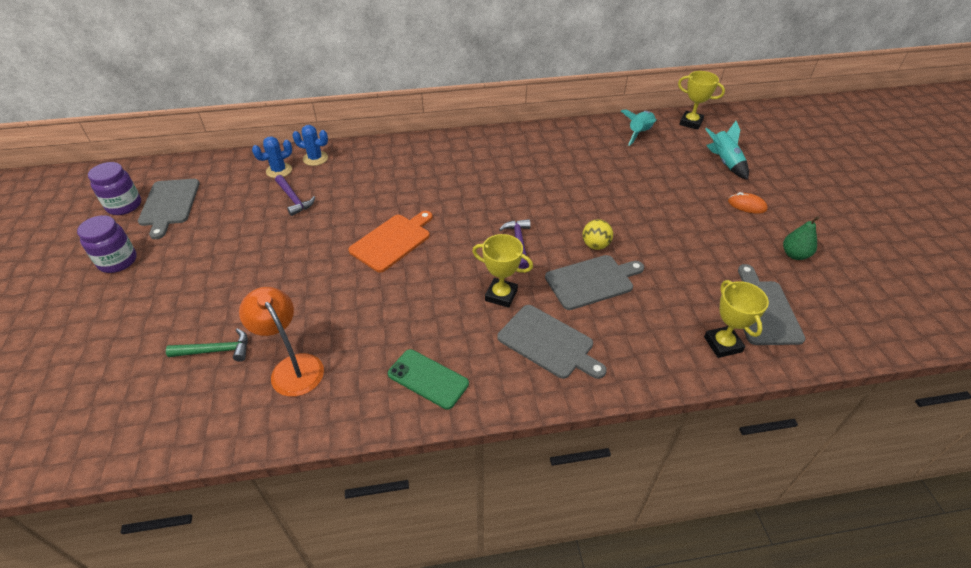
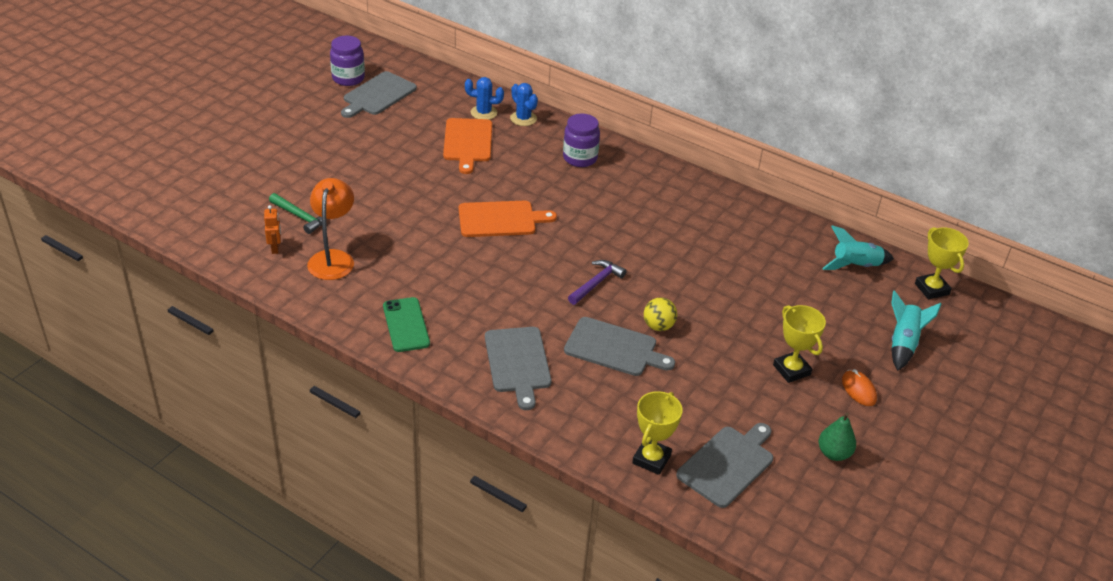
camera: 40 degrees right, 5 degrees down
purple jar [77,215,137,273] -> purple jar moved to [563,114,600,167]
purple hammer [275,175,315,216] -> orange cutting board [443,118,492,174]
yellow trophy [472,234,533,308] -> yellow trophy moved to [773,305,826,383]
none -> orange robot [264,205,281,254]

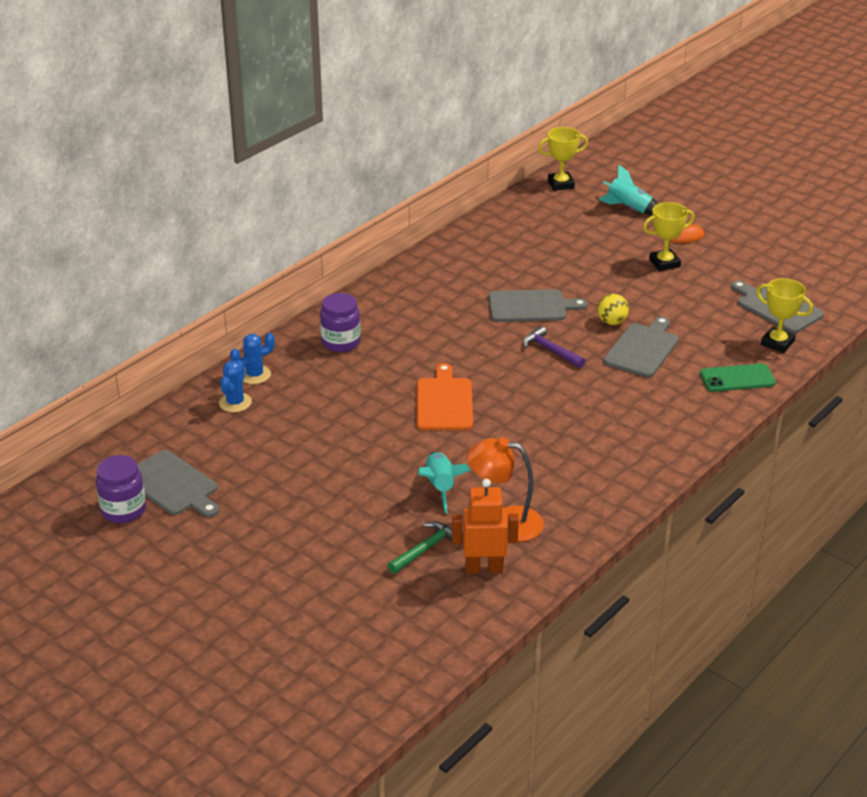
camera: 80 degrees left, 5 degrees down
orange robot [264,205,281,254] -> orange robot [452,479,519,574], size x1.78
green phone [383,297,430,352] -> green phone moved to [700,363,776,392]
orange cutting board [443,118,492,174] -> none
grey cutting board [485,327,551,410] -> grey cutting board moved to [488,289,588,322]
green pear [818,413,856,461] -> none
turquoise rocket [822,225,894,270] -> turquoise rocket moved to [418,452,471,513]

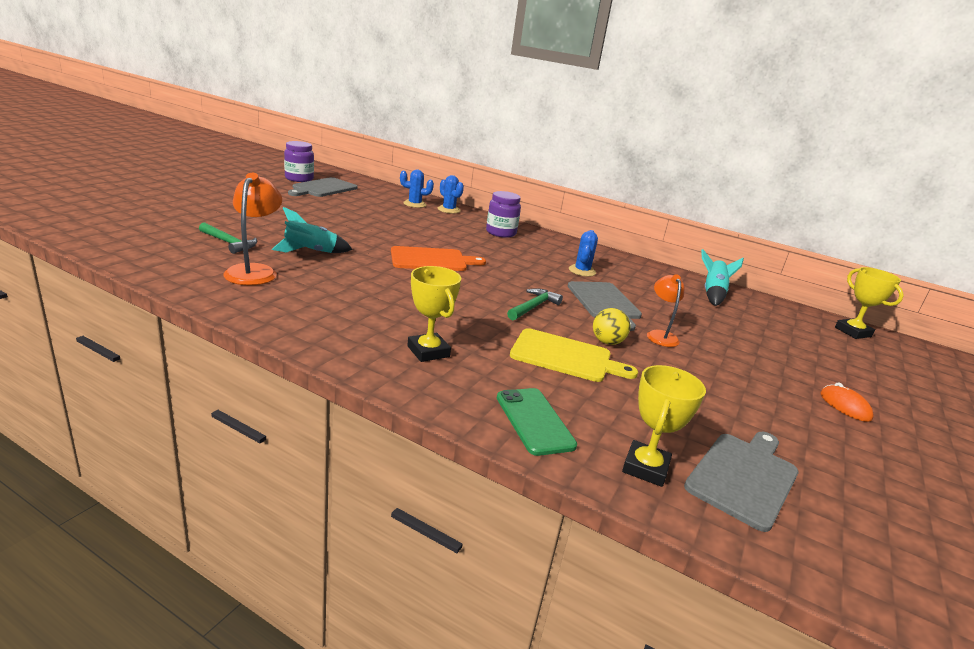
camera: 75 degrees right, 10 degrees down
orange robot [452,479,519,574] -> none
purple hammer [523,326,585,368] -> green hammer [507,288,563,320]
turquoise rocket [598,164,658,215] -> turquoise rocket moved to [701,249,744,306]
grey cutting board [603,316,678,377] -> yellow cutting board [510,328,638,382]
yellow trophy [643,202,695,271] -> yellow trophy moved to [407,266,461,362]
none -> blue cactus [569,230,598,277]
none -> orange lamp [647,274,685,347]

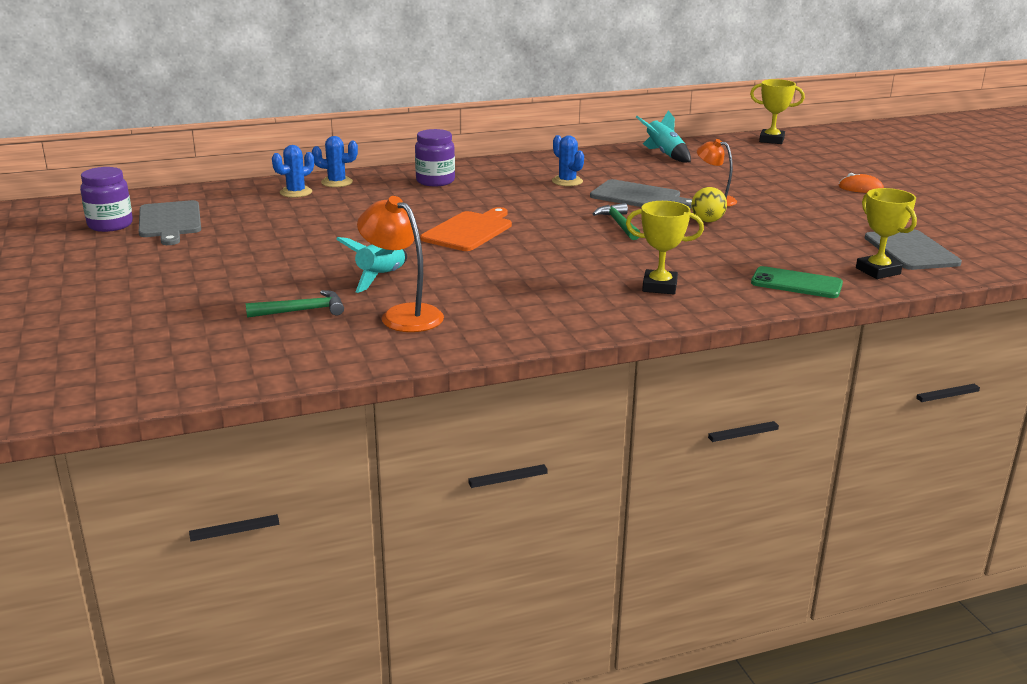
camera: 45 degrees left, 0 degrees up
yellow cutting board [510,328,638,382] -> none

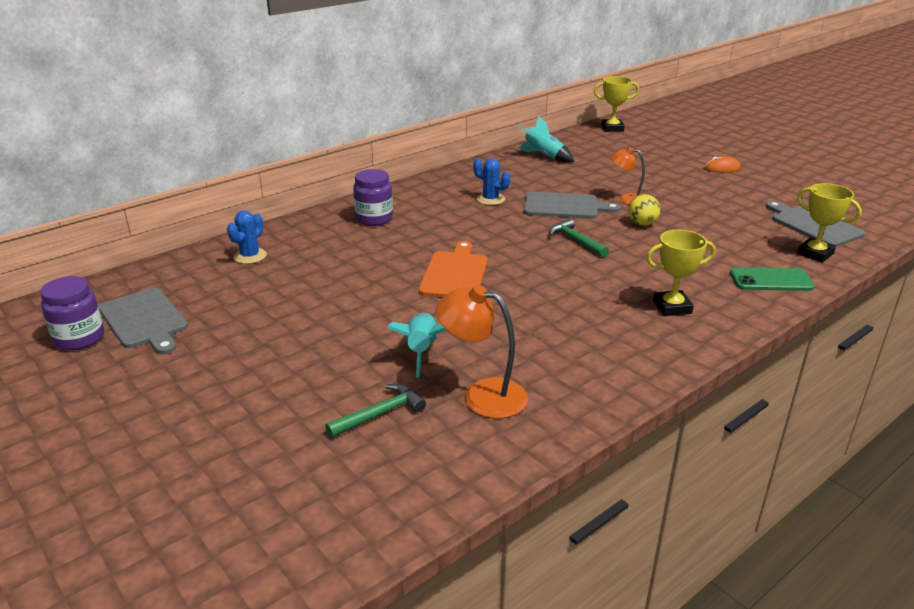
camera: 20 degrees left, 5 degrees up
blue cactus [312,136,358,187] -> none

